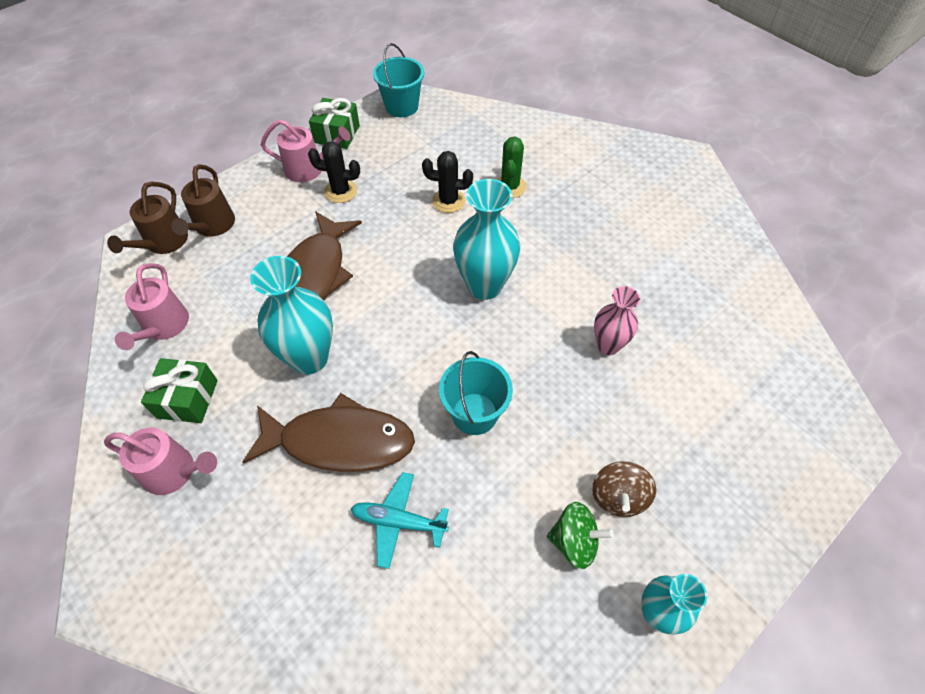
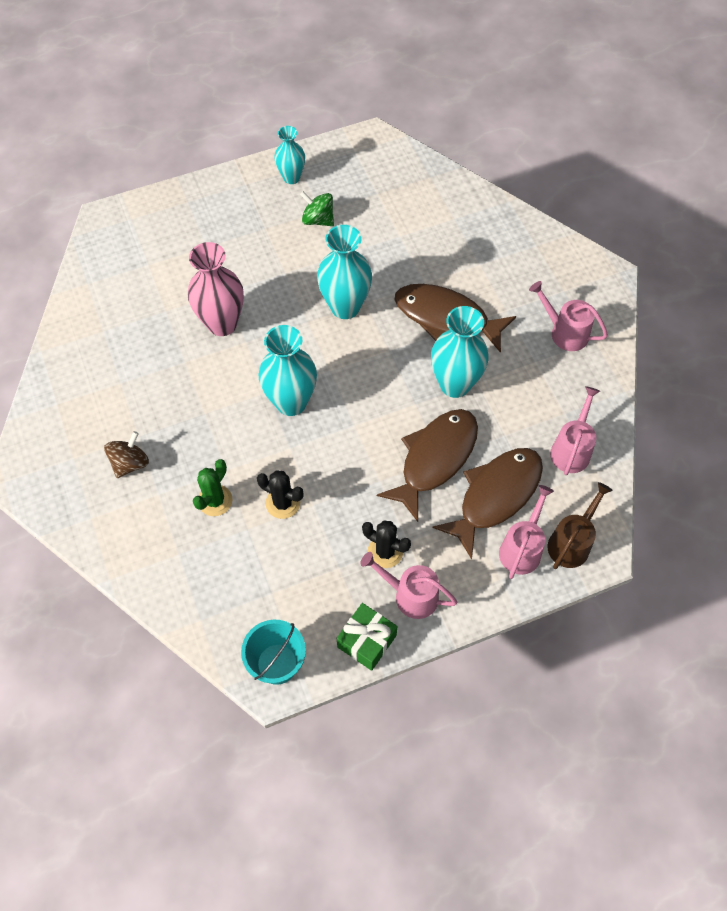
camera: 160 degrees left, 5 degrees up
green gift [141,358,218,423] -> none
brown watering can [171,164,235,237] -> pink watering can [499,485,554,579]
turquoise plane [351,472,449,569] -> none
turquoise bucket [439,351,513,435] -> turquoise vase [317,225,372,319]
brown spinning top [592,461,656,517] -> brown spinning top moved to [104,431,149,478]
pink vase [594,286,640,355] -> pink vase [188,242,244,336], size x1.62
none -> brown fish [432,448,543,559]

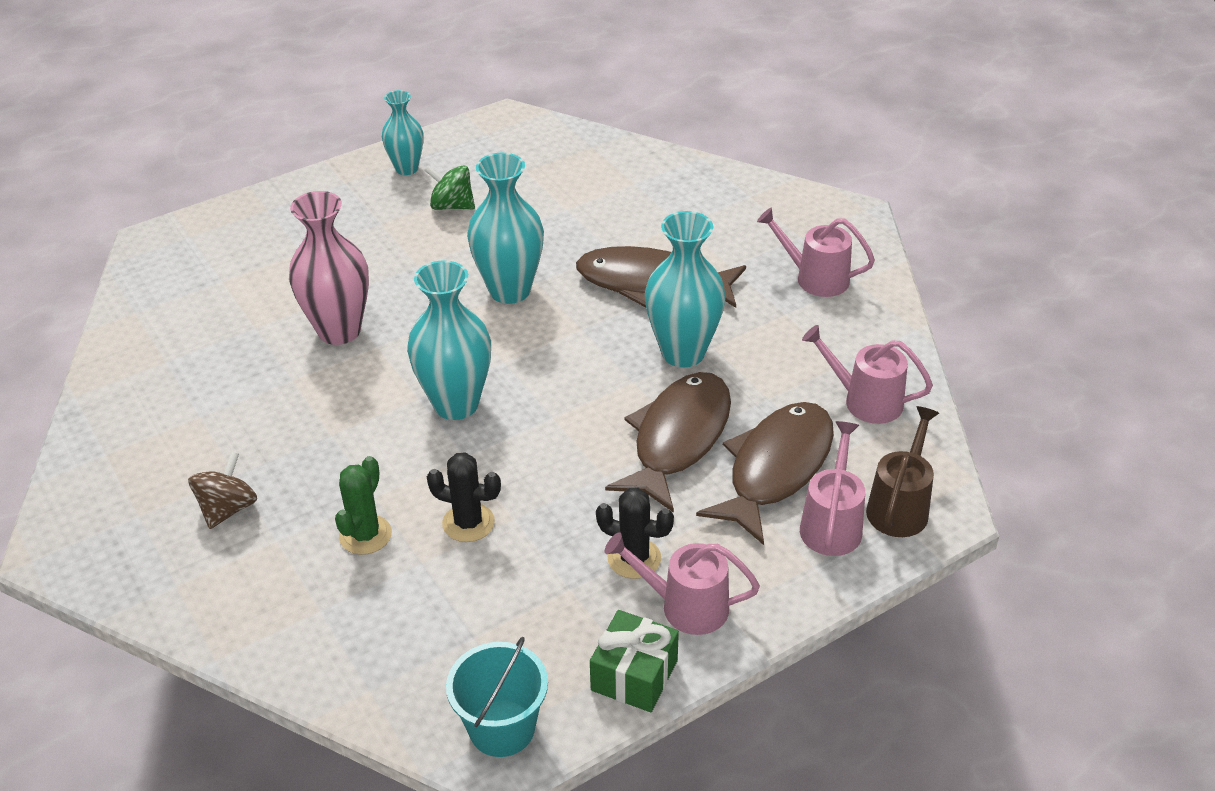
camera: 10 degrees left, 20 degrees down
pink watering can [550,386,600,475] -> pink watering can turned 75 degrees counterclockwise [802,325,933,424]

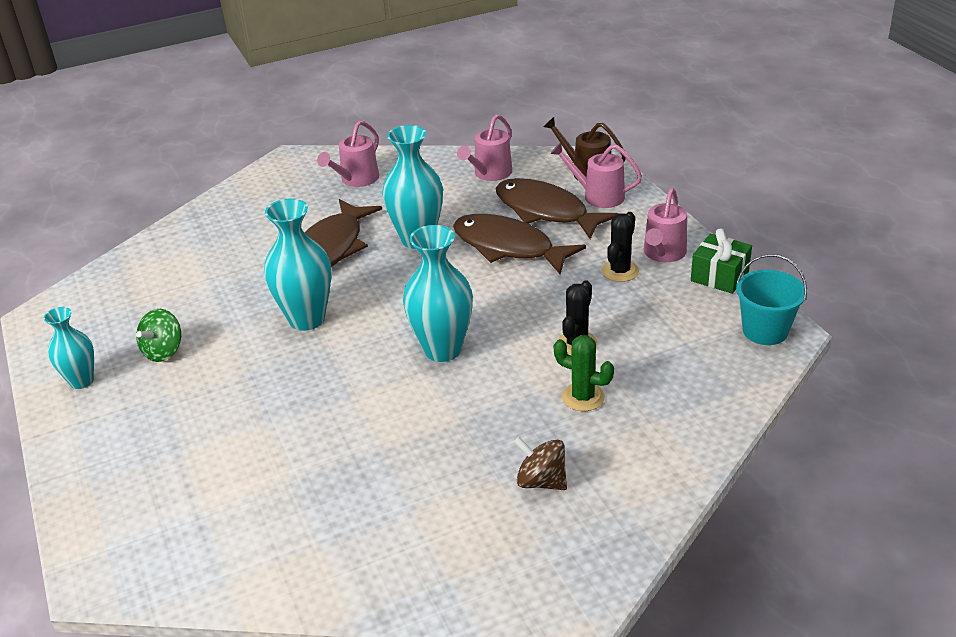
camera: 80 degrees left, 5 degrees down
pink vase [289,191,369,345] -> none

